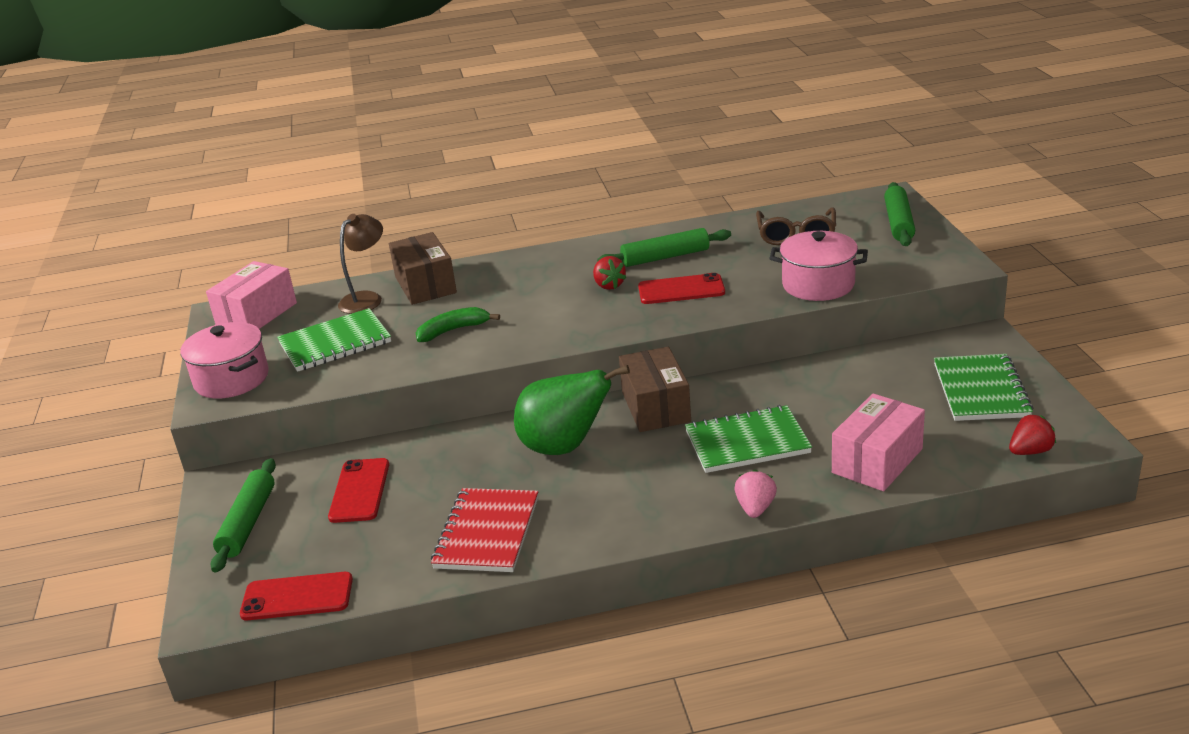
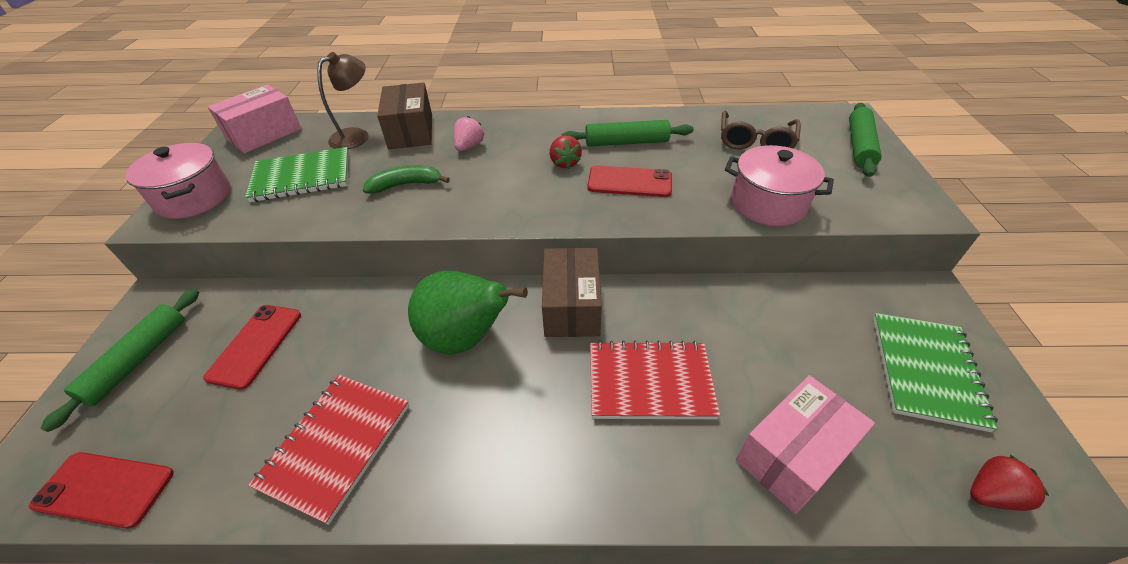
camera: 10 degrees right, 15 degrees up
green notebook [685,405,812,473] -> red notebook [590,341,720,419]
pink strawberry [735,470,777,518] -> pink strawberry moved to [454,116,485,151]

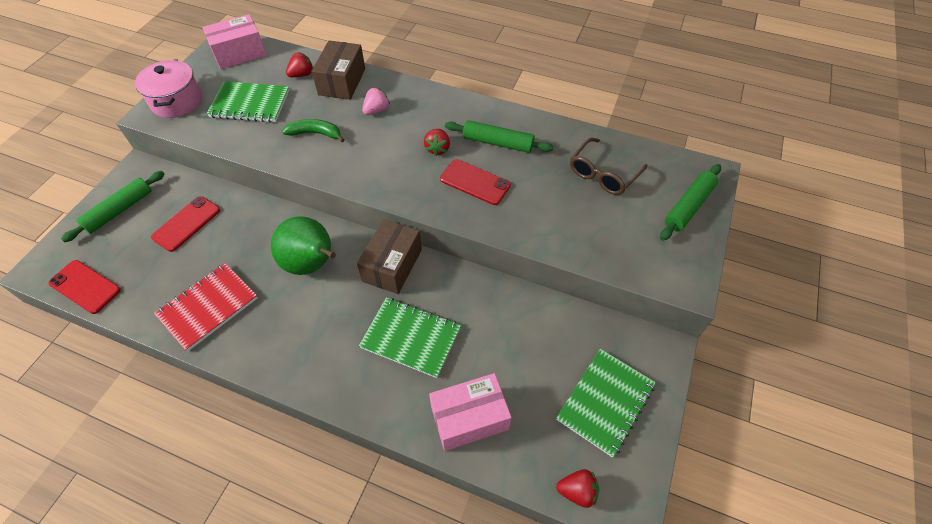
camera: 20 degrees right, 10 degrees up
brown lamp [317,52,369,149] -> red strawberry [286,52,313,77]
red notebook [590,341,720,419] -> green notebook [359,297,461,378]
pink pot [725,145,834,226] -> none

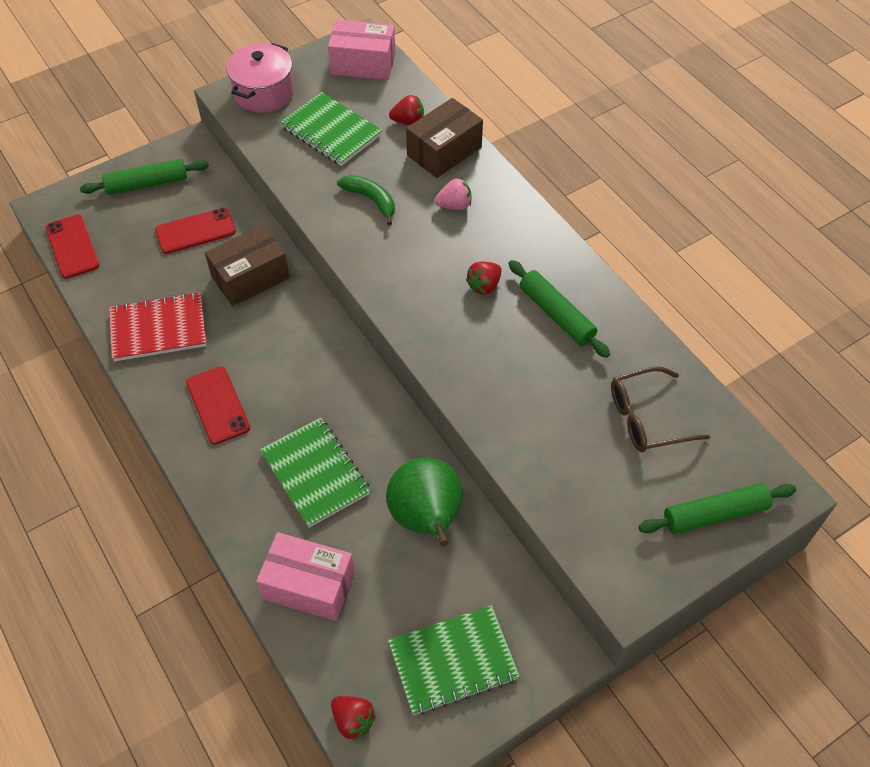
camera: 35 degrees right, 0 degrees up
green pear [271,216,336,275] -> green pear moved to [386,458,463,546]
brown box [357,219,422,294] -> brown box moved to [205,225,290,306]
red phone [440,159,511,205] -> red phone moved to [186,366,250,444]

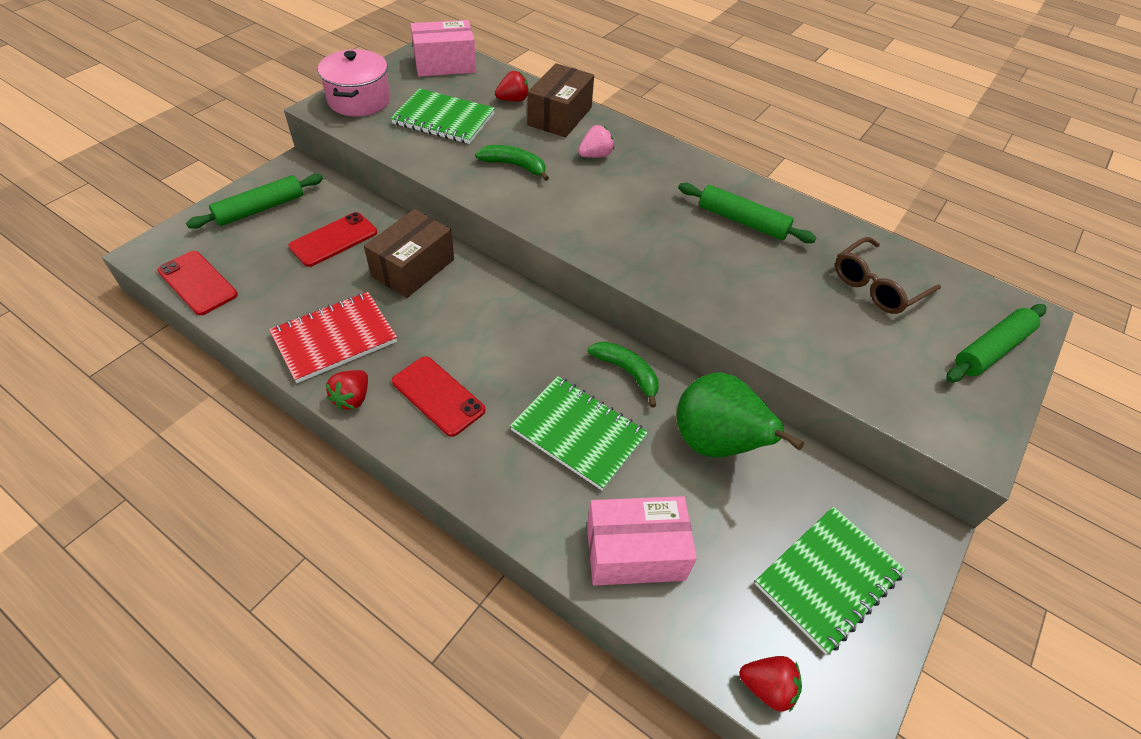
camera: 25 degrees left, 5 degrees down
red strawberry [466,262,502,295] -> red strawberry moved to [326,370,368,410]
none -> green banana [588,342,659,407]

